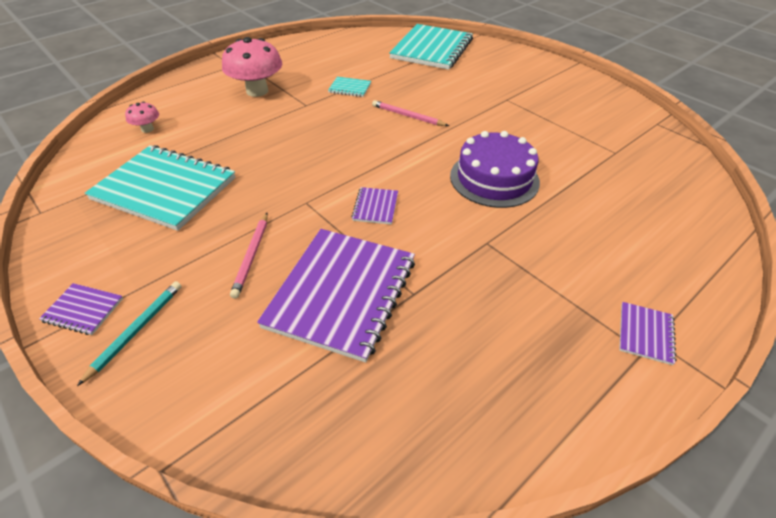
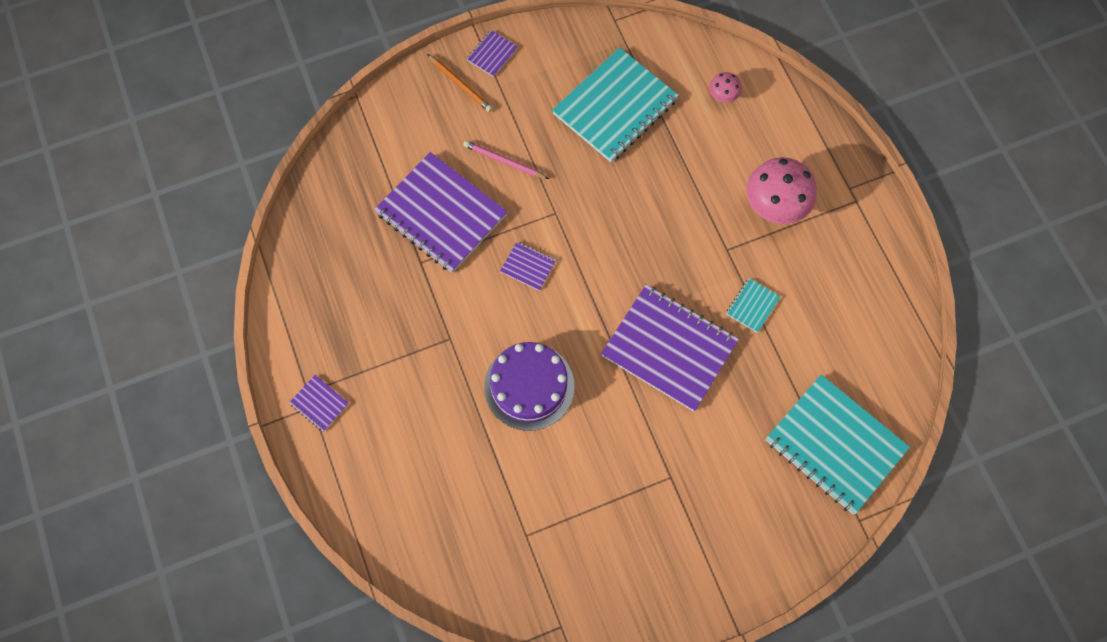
camera: 110 degrees right, 25 degrees up
turquoise pencil [77,281,182,386] -> orange pencil [427,54,493,112]
pink pencil [372,100,449,126] -> purple notebook [601,285,739,412]

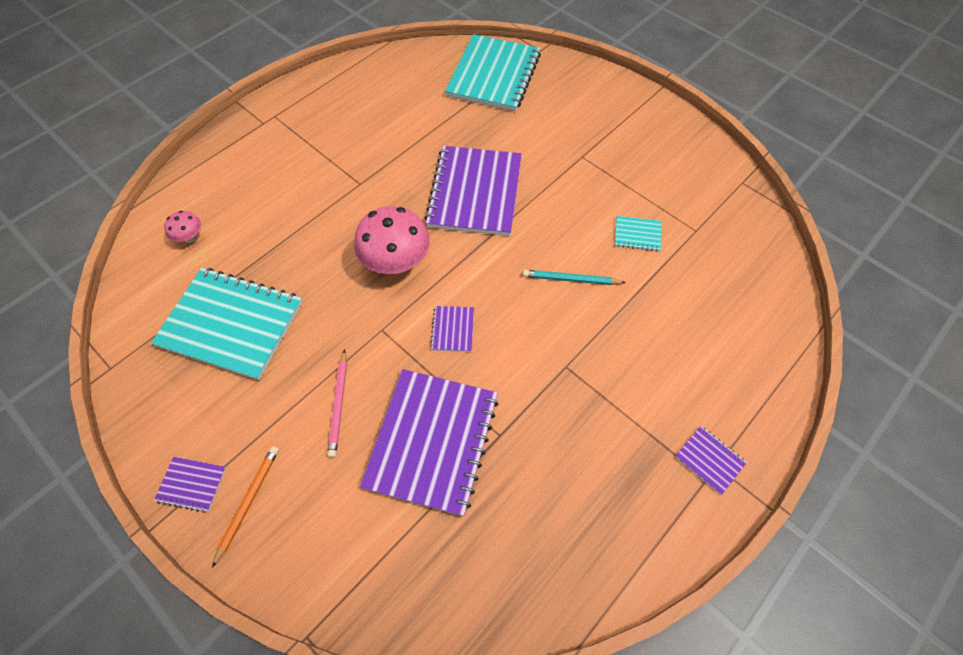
camera: 115 degrees left, 10 degrees down
purple notebook [289,375,349,432] -> purple notebook turned 60 degrees counterclockwise [675,426,747,495]
purple cake [484,342,575,431] -> turquoise pencil [523,270,626,285]
turquoise notebook [726,278,780,333] -> turquoise notebook moved to [615,216,661,252]
pink mushroom [746,157,817,224] -> pink mushroom moved to [354,206,430,274]

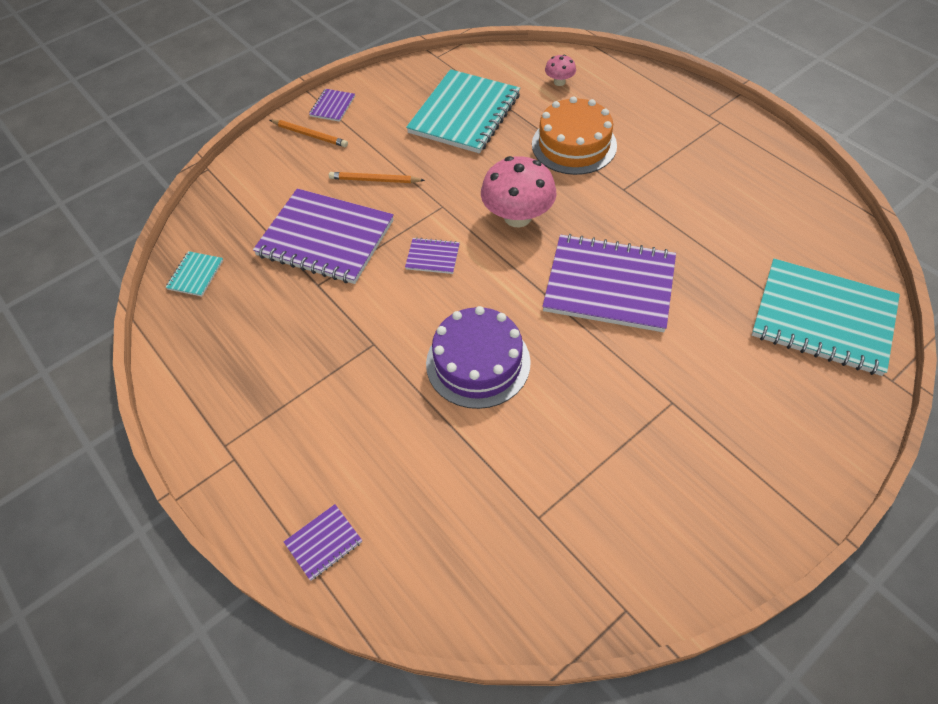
camera: 100 degrees right, 5 degrees down
pink pencil [327,349,347,458] -> orange pencil [329,172,425,183]
turquoise pencil [523,270,626,285] -> purple cake [426,306,531,409]
turquoise notebook [615,216,661,252] -> turquoise notebook moved to [165,251,223,297]
purple notebook [675,426,747,495] -> purple notebook moved to [284,504,362,581]
none -> orange cake [532,96,617,175]

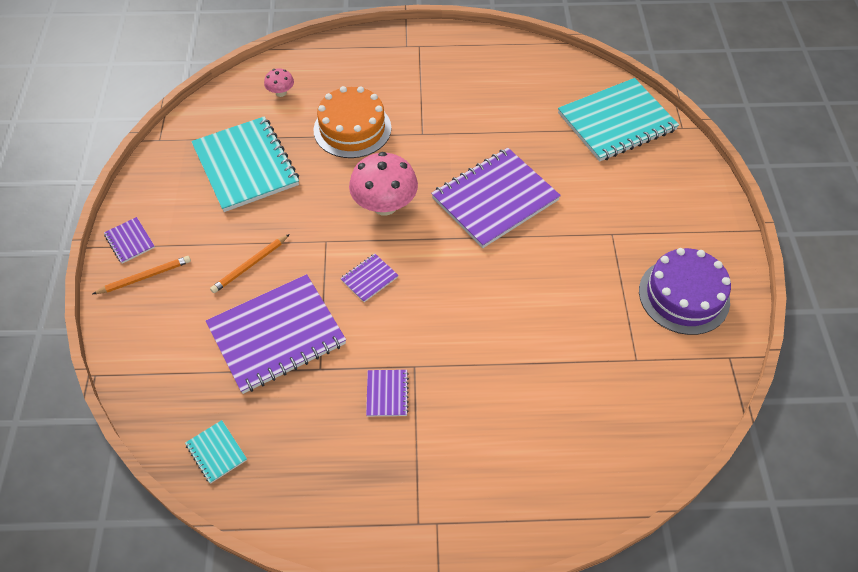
camera: 55 degrees left, 0 degrees up
purple notebook [284,504,362,581] -> purple notebook moved to [366,370,409,416]
purple cake [426,306,531,409] -> purple cake moved to [639,248,731,335]

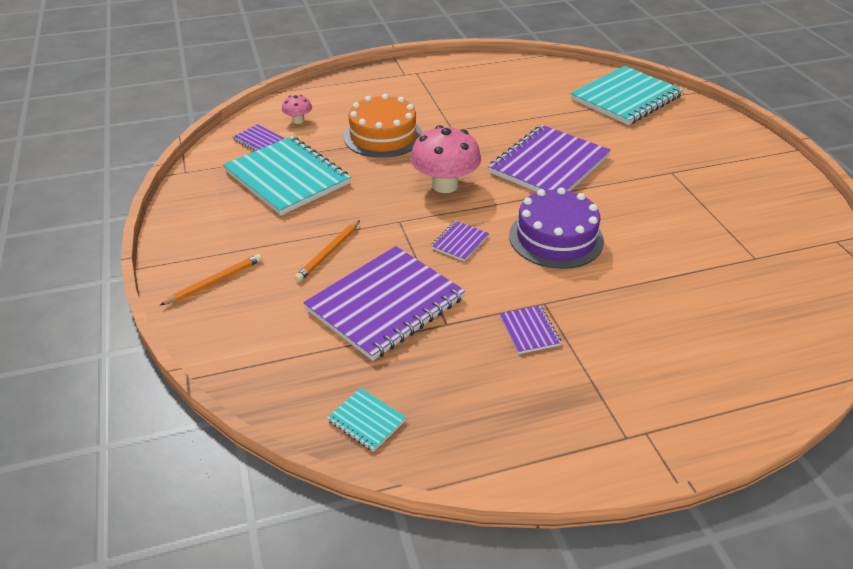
camera: 15 degrees left, 15 degrees down
purple notebook [104,217,155,264] -> purple notebook moved to [233,124,284,151]
purple cake [639,248,731,335] -> purple cake moved to [509,188,604,269]

